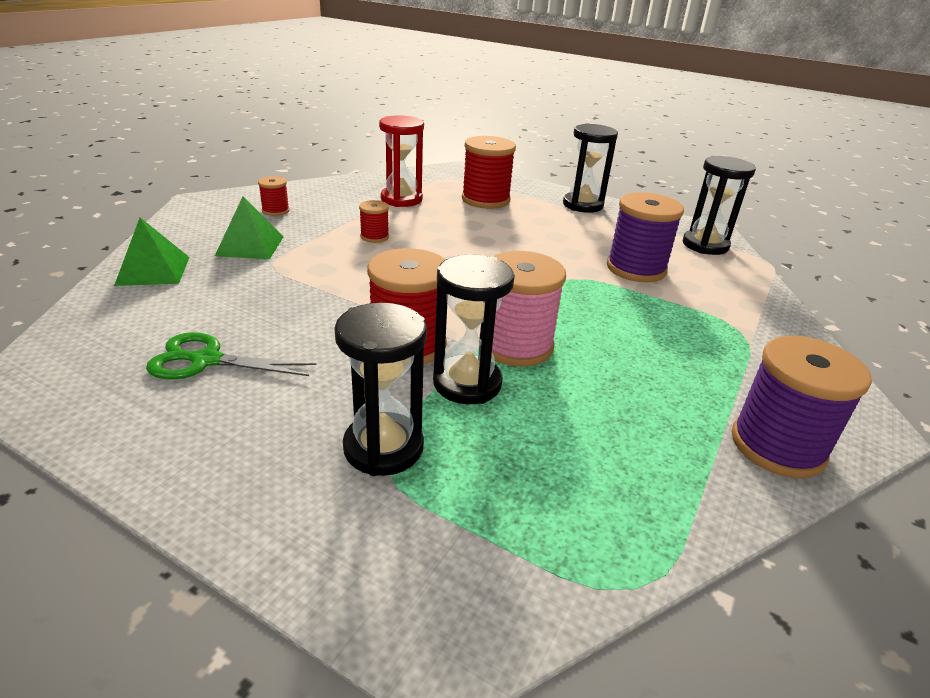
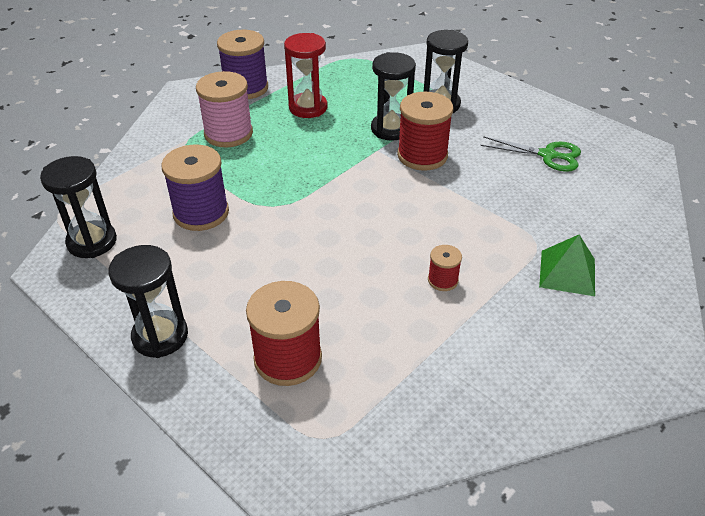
camera: 165 degrees left, 10 degrees up
green pyramid [114,218,190,286] -> none
red spool [258,176,290,216] -> none
red hourglass [379,115,424,207] -> red hourglass moved to [284,33,328,118]
pink spool [479,251,566,367] -> pink spool moved to [196,71,253,147]

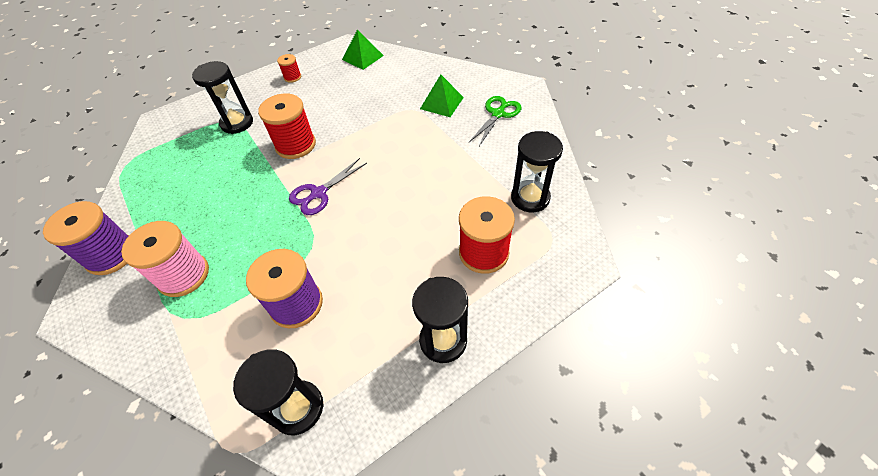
camera: 75 degrees left, 10 degrees up
red hourglass [284,33,328,118] -> none
black hourglass [371,52,416,141] -> black hourglass moved to [511,131,563,213]
red spool [428,245,462,291] -> red spool moved to [277,54,301,83]
green scissors [480,136,581,172] -> green scissors moved to [469,96,521,146]
none -> purple scissors [289,158,367,215]
none -> green pyramid [342,30,384,70]

